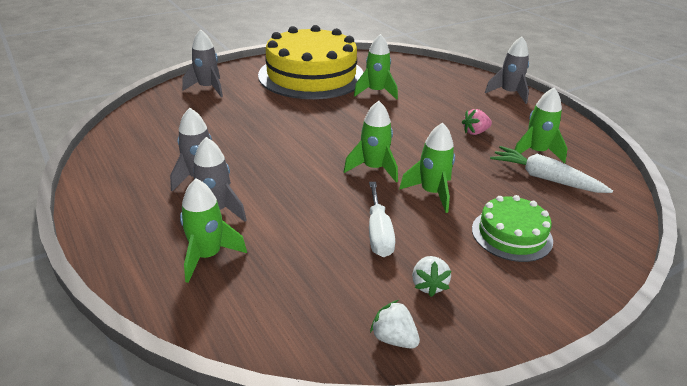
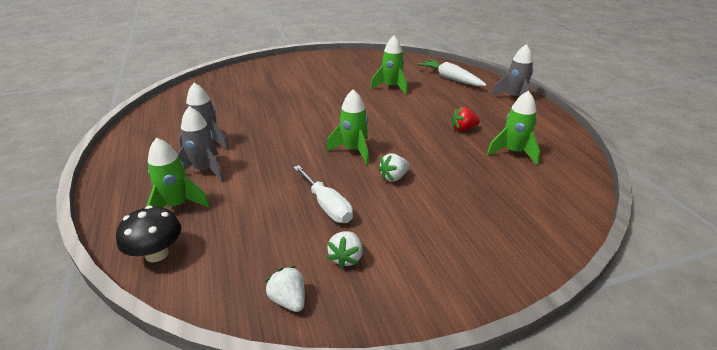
camera: 15 degrees right, 0 degrees up
grey rocket [182,29,223,97] -> none
yellow cake [258,25,364,99] -> none
white screwdriver [369,182,395,257] -> white screwdriver turned 45 degrees counterclockwise [293,165,353,223]
green rocket [399,123,455,213] -> white strawberry [378,153,410,182]
pink strawberry [462,109,492,135] -> red strawberry [452,107,480,131]
green cake [472,195,553,262] -> none
white carrot [490,146,613,193] -> white carrot moved to [418,59,487,86]
none -> black mushroom [116,206,181,262]

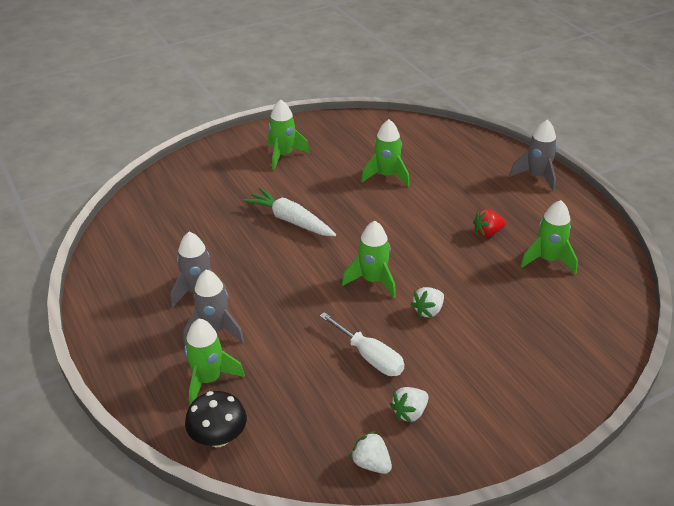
camera: 10 degrees left, 5 degrees up
white strawberry [327,231,363,269] -> white strawberry turned 45 degrees clockwise [390,387,429,423]
white carrot [418,59,487,86] -> white carrot moved to [243,188,336,236]
none -> green rocket [268,99,310,170]

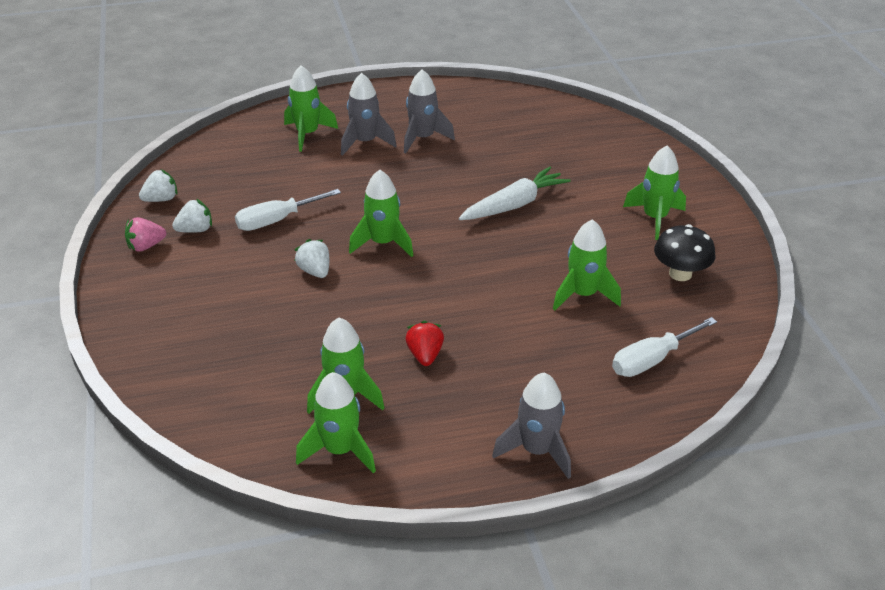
camera: 105 degrees right, 0 degrees up
black mushroom [185,391,247,447] -> black mushroom moved to [654,224,715,281]
white strawberry [390,387,429,423] -> white strawberry turned 90 degrees clockwise [172,199,212,233]
none -> pink strawberry [125,217,166,252]
none -> green rocket [296,372,376,473]
none -> white screwdriver [612,317,717,377]

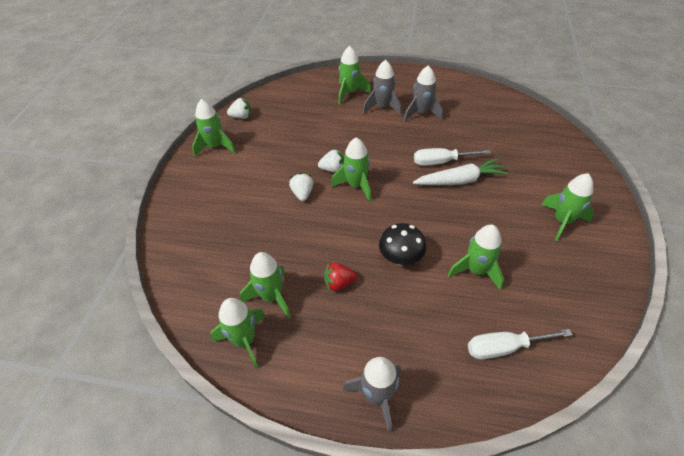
camera: 25 degrees right, 10 degrees up
pink strawberry [125,217,166,252] -> green rocket [192,99,236,157]
white strawberry [172,199,212,233] -> white strawberry moved to [318,149,344,173]
white screwdriver [235,189,341,231] -> white screwdriver moved to [414,148,491,166]
red strawberry [405,321,444,366] -> red strawberry turned 120 degrees counterclockwise [324,262,357,291]
black mushroom [654,224,715,281] -> black mushroom moved to [379,223,426,265]

